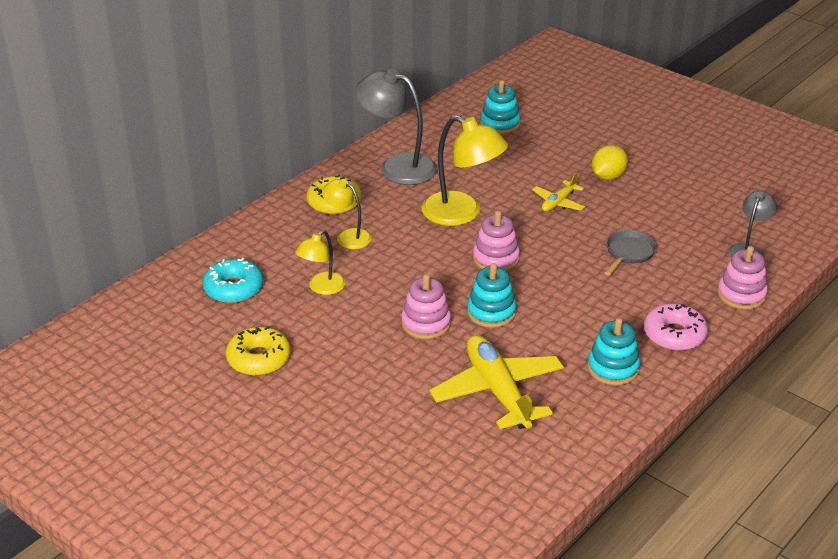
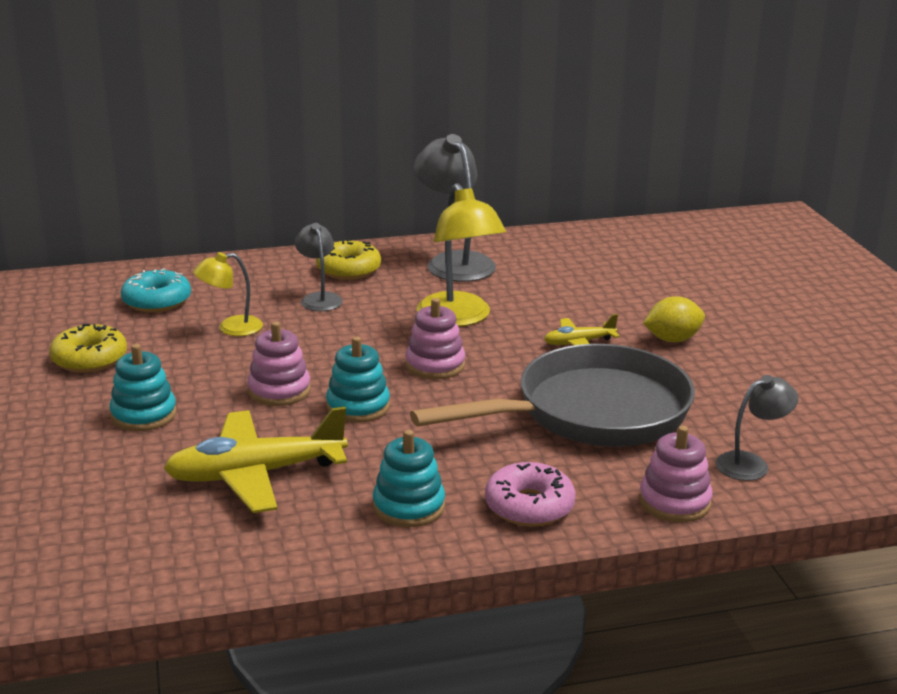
camera: 35 degrees right, 10 degrees down
yellow lamp [322,179,372,249] -> grey lamp [295,223,343,311]
yellow plane [430,335,564,429] -> yellow plane turned 120 degrees counterclockwise [163,407,348,513]
turquoise stacking toy [480,80,521,134] -> turquoise stacking toy moved to [110,344,177,431]
grey pan [605,230,657,276] -> grey pan [410,344,695,447], size x2.50

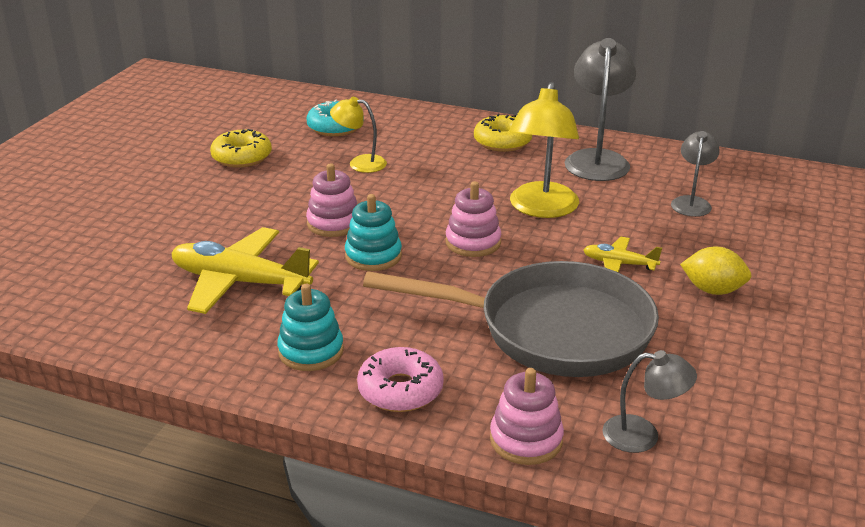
camera: 35 degrees right, 5 degrees up
turquoise stacking toy [110,344,177,431] -> none
grey lamp [295,223,343,311] -> grey lamp moved to [671,131,720,217]

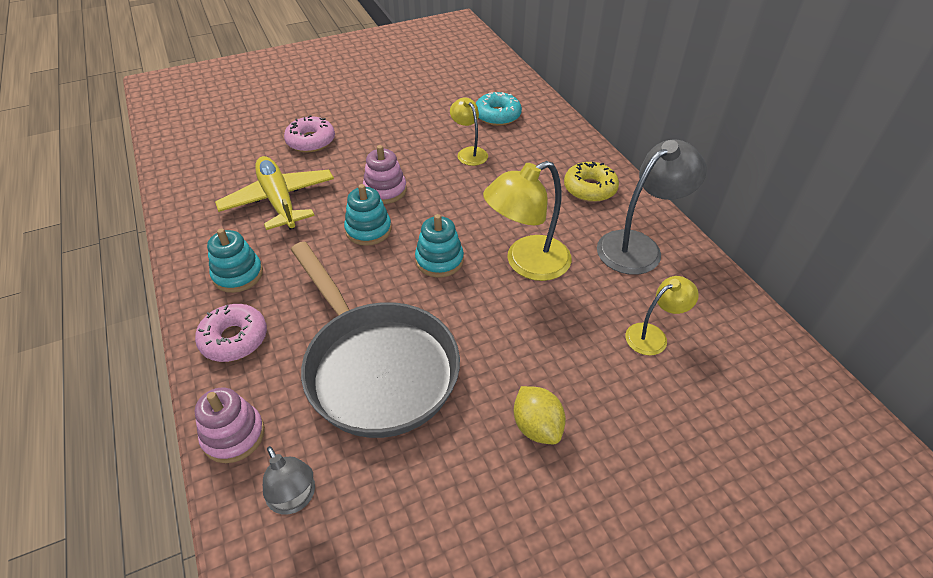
camera: 45 degrees right, 15 degrees up
yellow donut [210,129,272,168] -> none
pink stacking toy [446,181,501,257] -> turquoise stacking toy [415,214,464,277]
yellow plane [583,237,662,273] -> none
grey lamp [671,131,720,217] -> yellow lamp [625,276,699,356]
none -> pink donut [284,115,335,152]

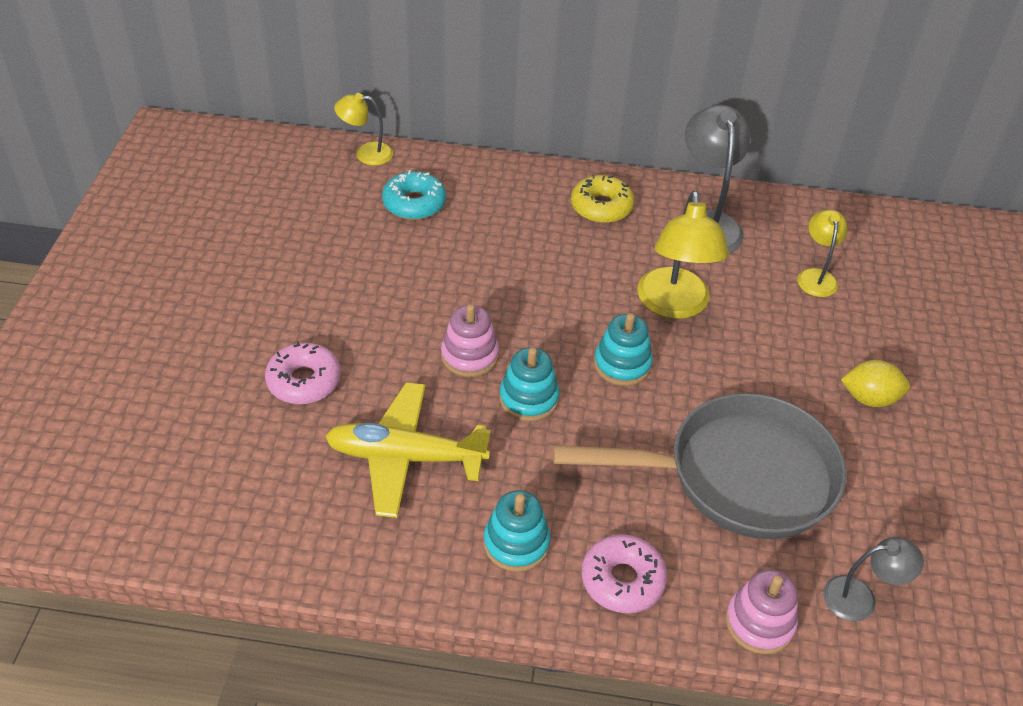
camera: 60 degrees left, 0 degrees up
yellow lamp [450,97,488,166] -> yellow lamp moved to [334,93,393,166]

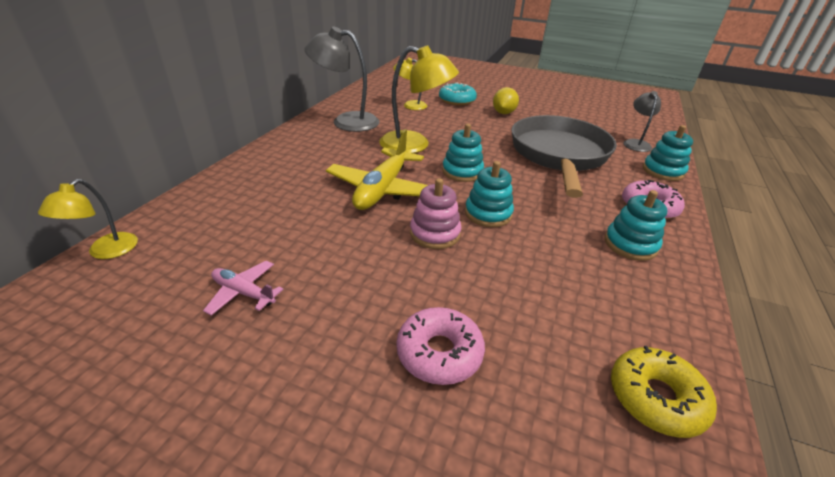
camera: 75 degrees left, 10 degrees down
yellow plane [325,382,491,518] -> yellow plane moved to [326,129,428,210]
turquoise donut [382,170,446,220] -> turquoise donut moved to [439,83,477,105]
yellow donut [571,175,634,223] -> yellow donut moved to [611,346,717,438]
pink stacking toy [725,570,798,654] -> turquoise stacking toy [643,125,693,181]
none -> pink plane [203,261,283,316]

